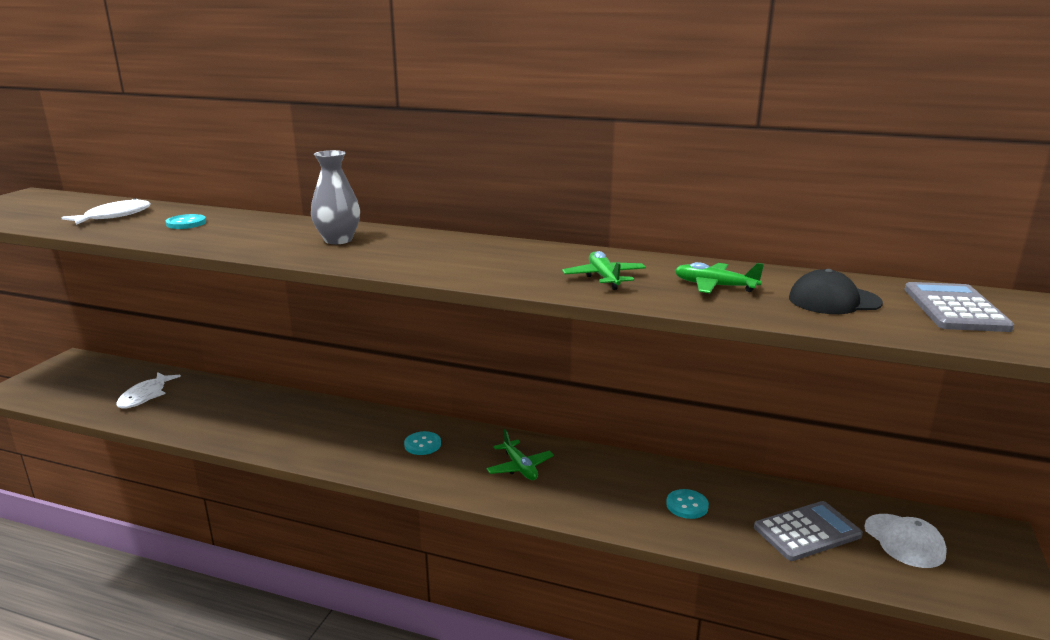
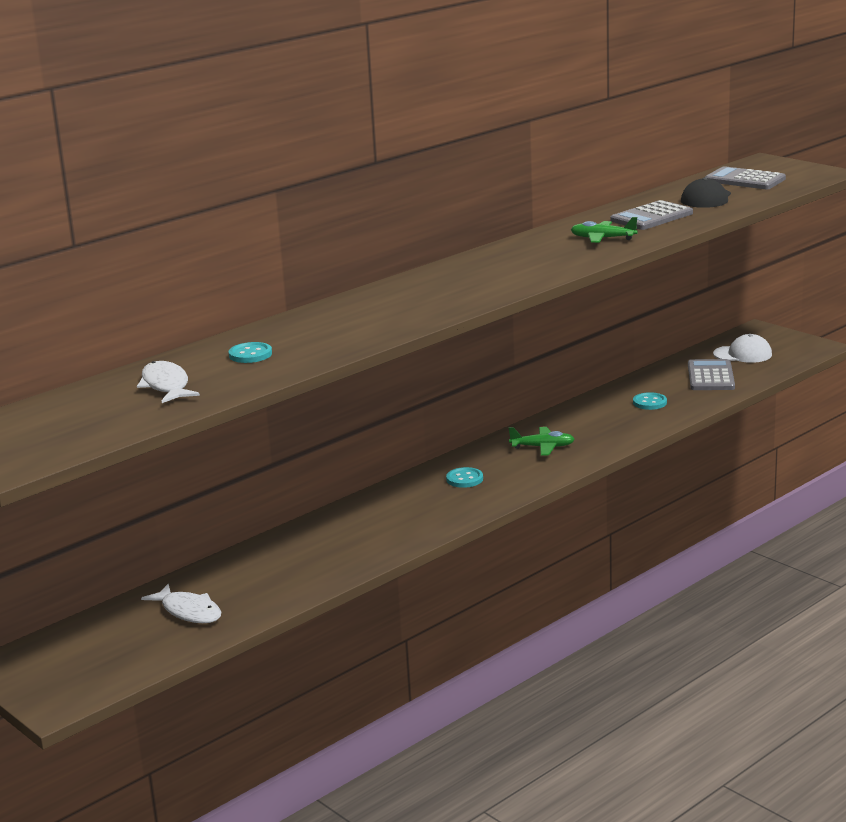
camera: 60 degrees left, 0 degrees up
grey vase [311,150,360,244] -> none
green plane [674,262,764,293] -> grey calculator [610,200,693,230]

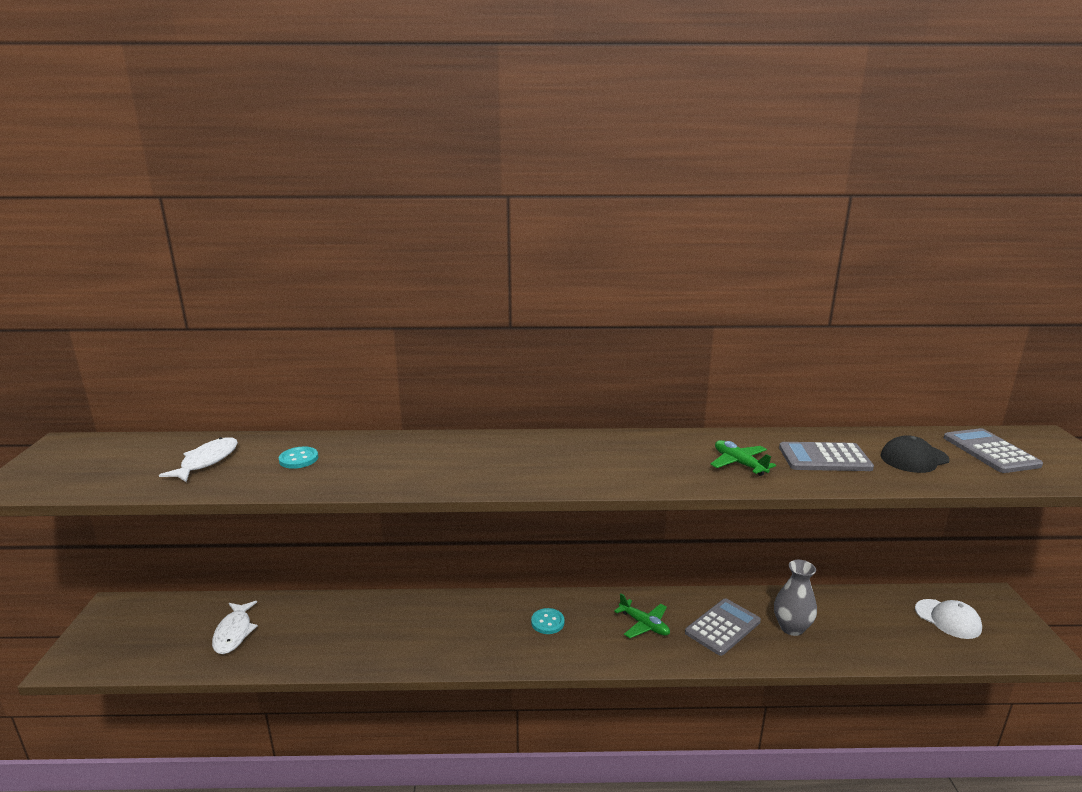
camera: 40 degrees right, 0 degrees up
turquoise button [633,392,667,410] -> grey vase [774,560,817,636]
grey calculator [688,359,735,390] -> grey calculator moved to [685,598,761,656]

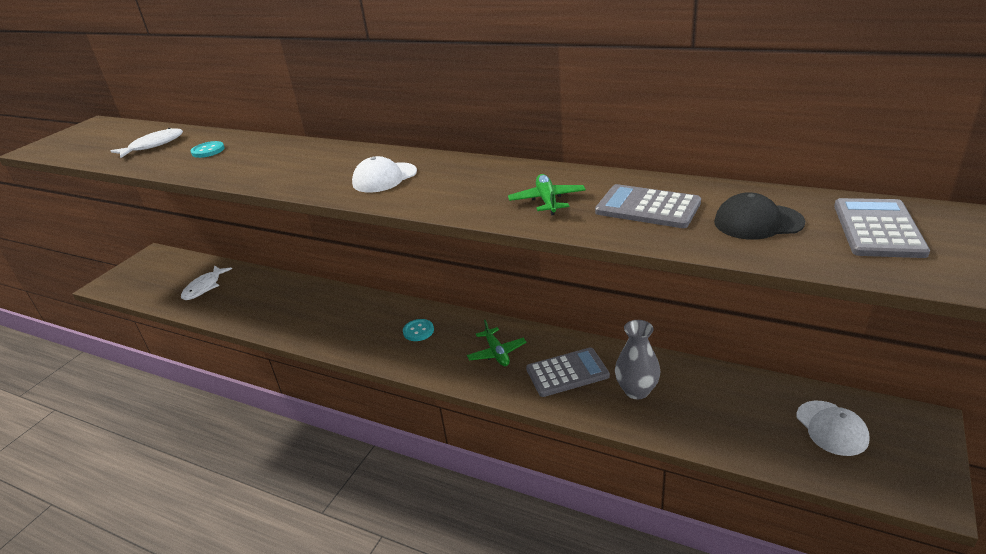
camera: 30 degrees right, 10 degrees up
none -> white cap [352,156,417,193]

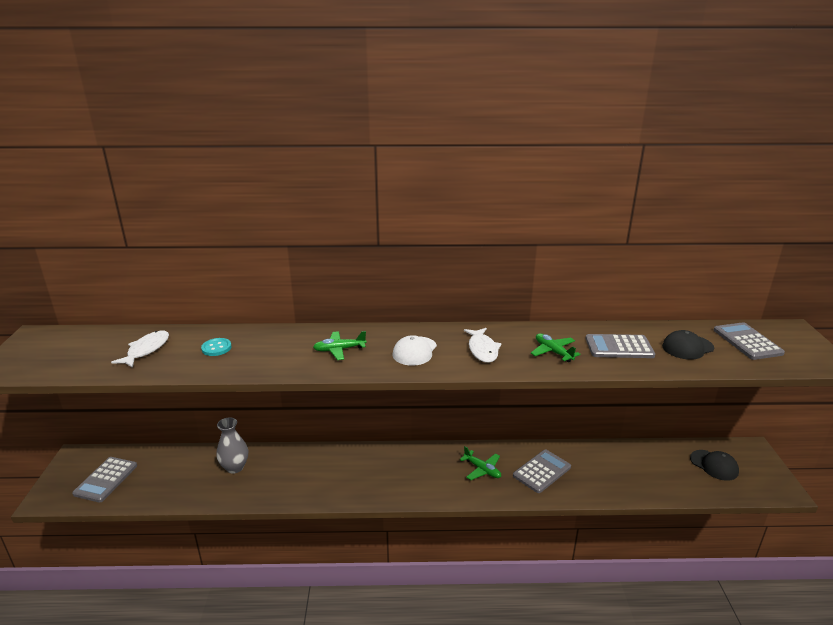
camera: 30 degrees left, 5 degrees down
white fish [181,266,232,300] -> white fish moved to [464,328,501,363]
turquoise button [403,319,434,341] -> none
grey vase [615,320,660,399] -> grey vase moved to [216,417,248,474]
white cap [796,401,870,456] -> black cap [690,450,739,481]
none -> grey calculator [72,457,137,503]
none -> green plane [313,331,367,360]

